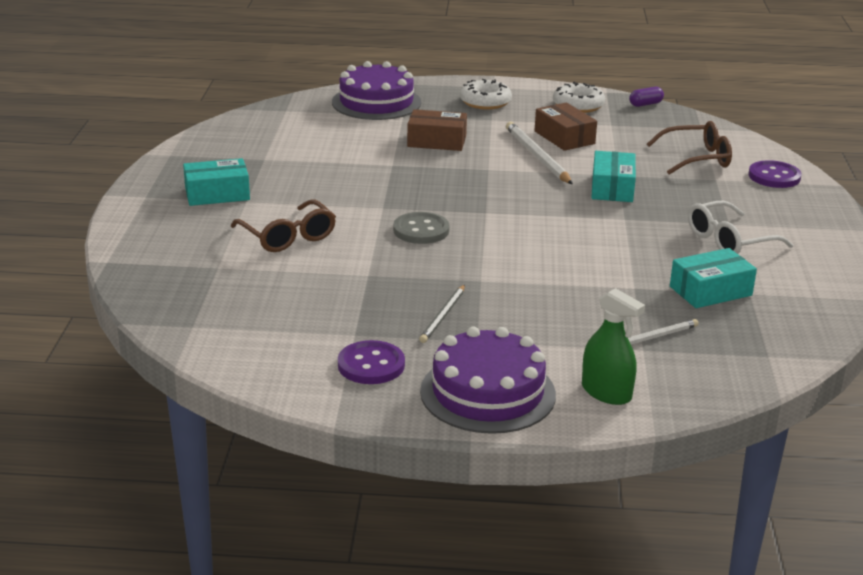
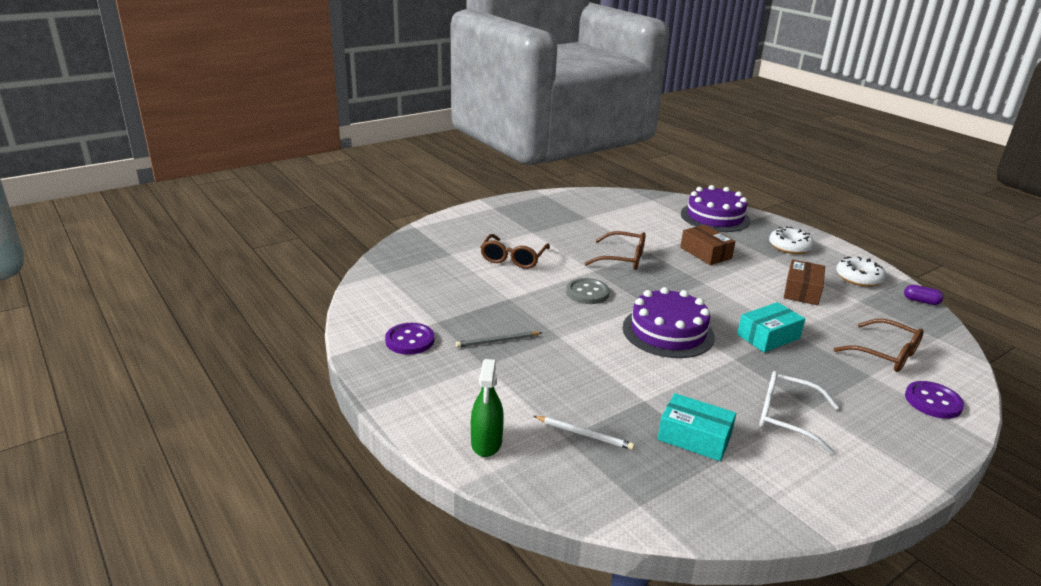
camera: 50 degrees right, 0 degrees up
turquoise box [183,158,250,206] -> none
purple cake [420,327,556,434] -> purple cake moved to [623,287,715,358]
white pencil [506,122,573,184] -> none
none -> brown glasses [585,231,645,270]

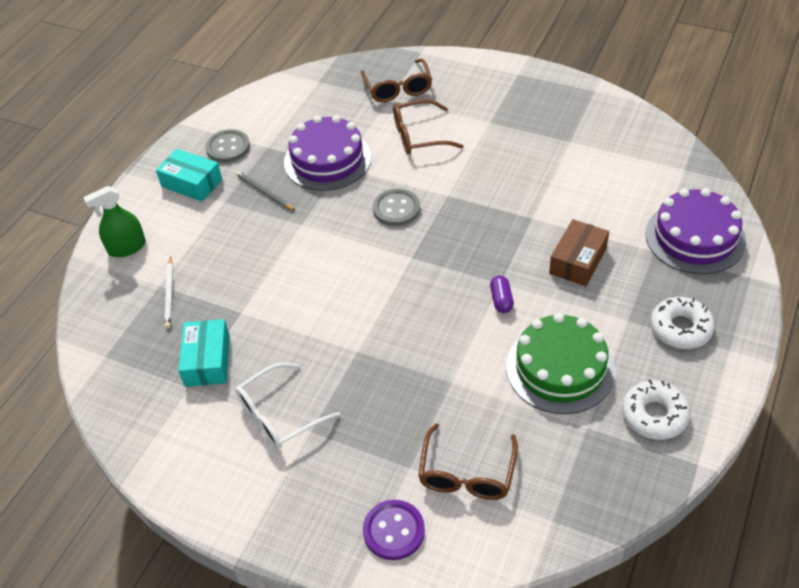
camera: 65 degrees right, 20 degrees up
purple button [385,323,434,355] -> grey button [205,129,250,163]
brown glasses [585,231,645,270] -> brown glasses moved to [361,58,432,102]
purple cake [623,287,715,358] -> purple cake moved to [284,115,371,191]
turquoise box [737,302,805,352] -> turquoise box moved to [156,149,222,202]
white glasses [759,371,839,454] -> white glasses turned 120 degrees counterclockwise [236,363,340,449]
brown box [784,259,825,305] -> green cake [506,313,615,414]
purple capsule [904,285,944,305] -> purple capsule moved to [490,275,514,313]

